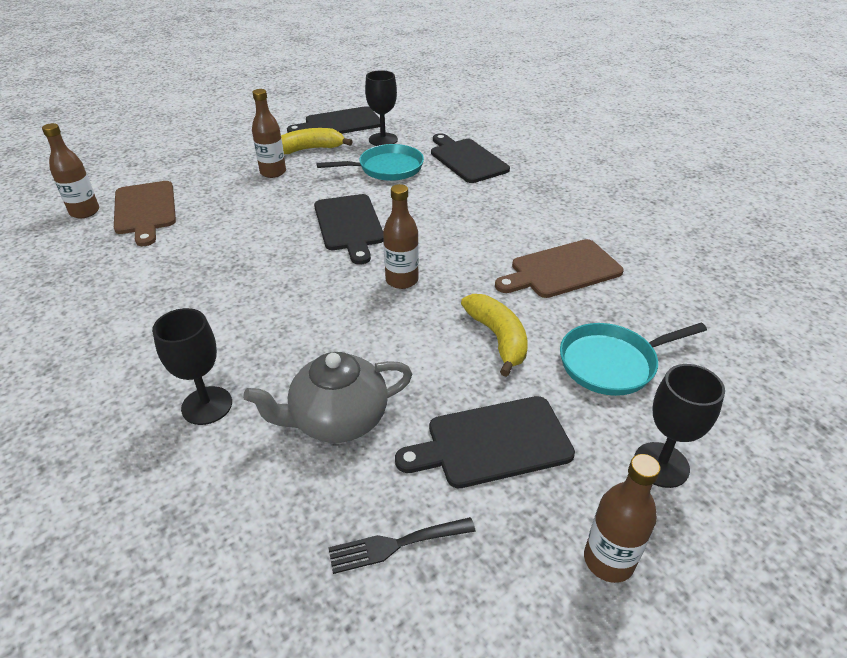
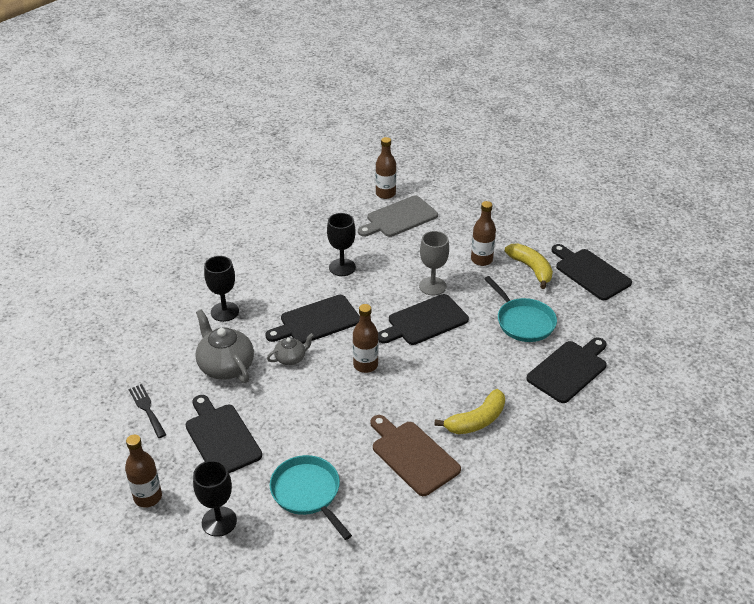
camera: 75 degrees right, 0 degrees up
brown cutting board [114,181,176,246] -> grey cutting board [358,196,438,237]
black goblet [365,70,398,146] -> black goblet moved to [327,213,356,276]
yellow banana [461,294,528,377] -> yellow banana moved to [434,389,505,434]
none -> black cutting board [265,295,360,344]
none -> grey teapot [267,333,314,365]
none -> grey goblet [419,231,449,296]

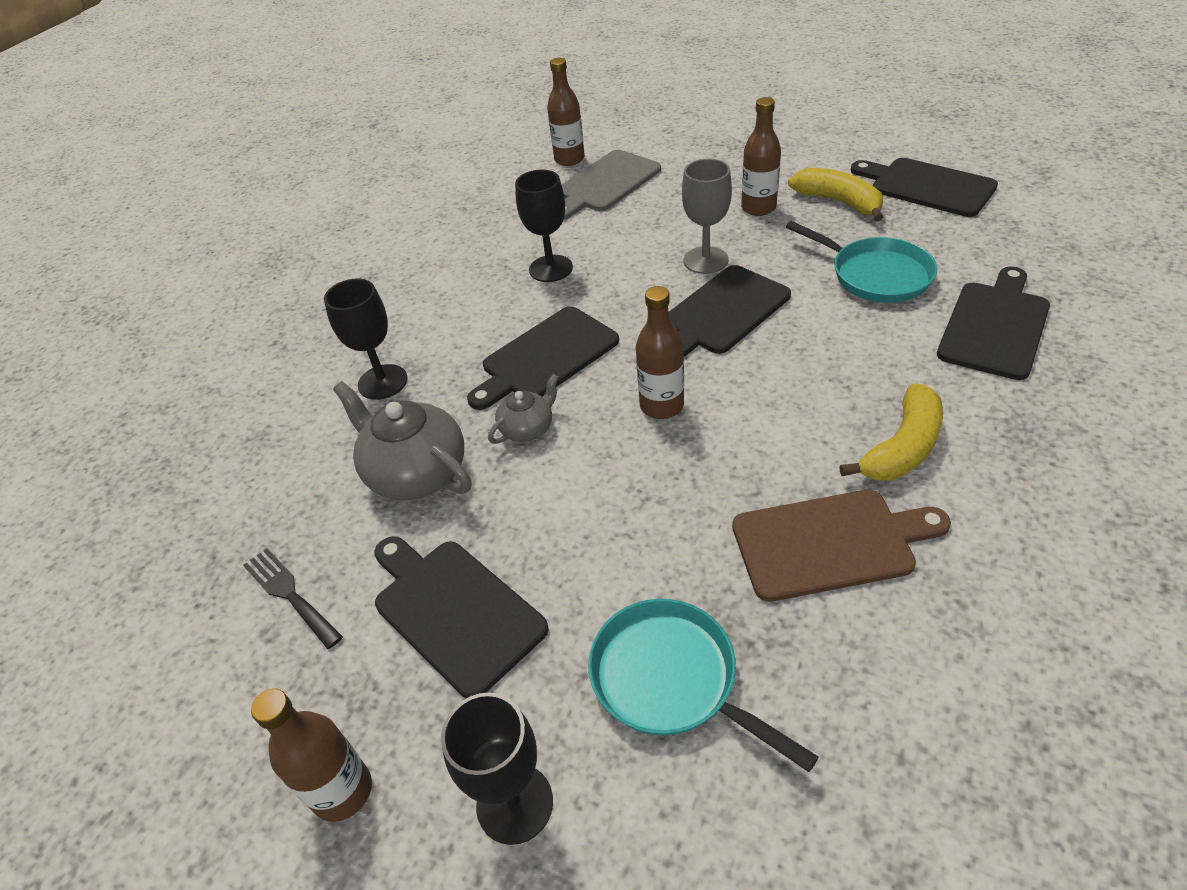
camera: 10 degrees left, 5 degrees up
brown cutting board [370,415,461,496] -> brown cutting board turned 135 degrees clockwise [732,490,951,602]

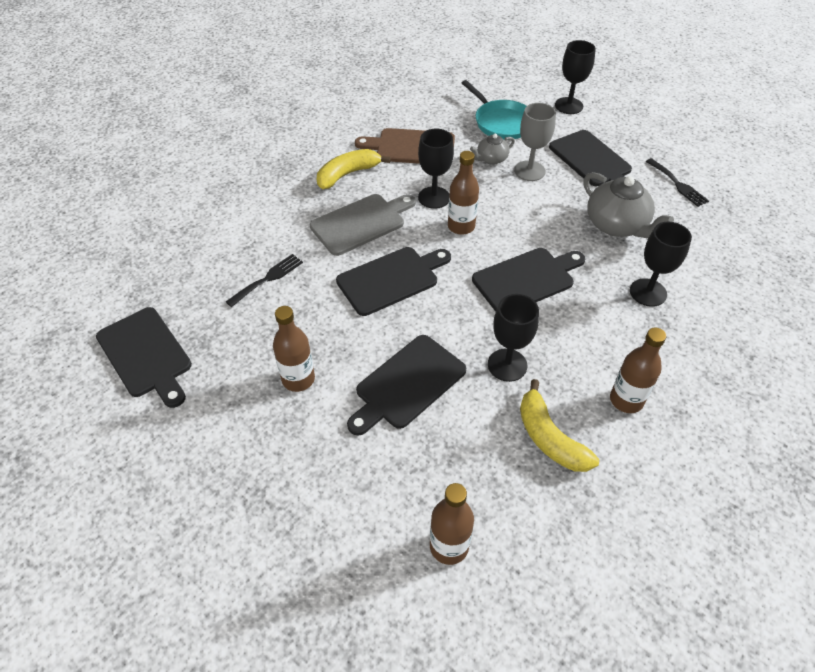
camera: 170 degrees left, 5 degrees up
brown bottle [251,688,372,822] -> brown bottle moved to [610,328,666,413]
grey teapot [488,374,559,444] -> grey teapot moved to [470,134,515,165]
grey cutting board [562,150,661,220] -> grey cutting board moved to [310,194,416,256]
grey goblet [682,159,732,274] -> grey goblet moved to [514,103,556,181]
turquoise pan [786,221,937,303] -> black fork [226,254,303,307]
yellow banana [788,168,883,221] -> yellow banana moved to [520,379,599,472]
black cutting board [937,266,1050,380] -> black cutting board moved to [347,335,466,436]
none -> black goblet [418,129,454,209]

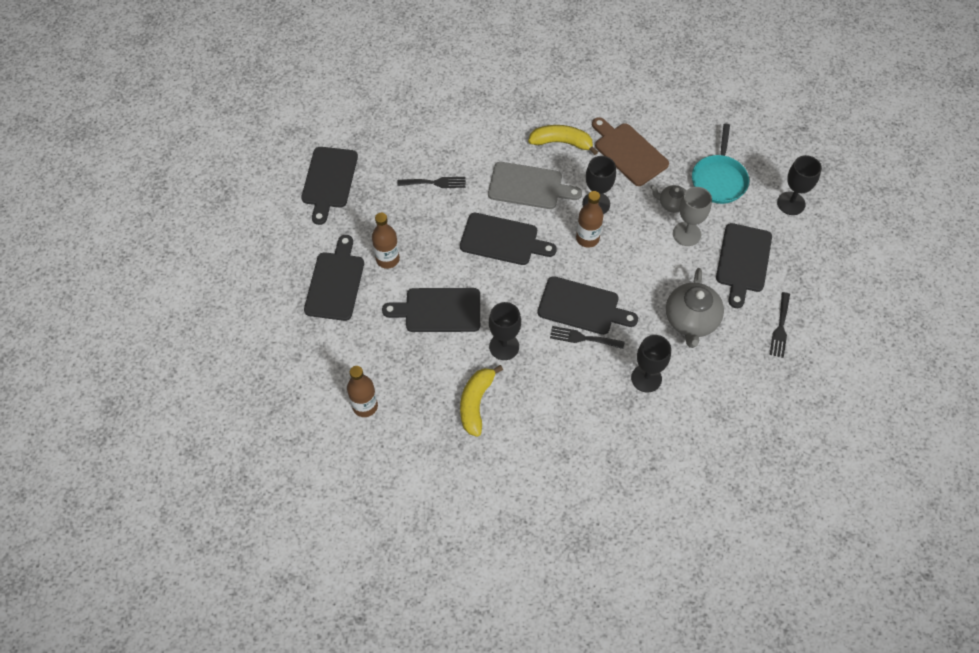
camera: 45 degrees right, 10 degrees up
brown bottle [610,328,666,413] -> none
none -> black cutting board [304,235,364,321]
none -> black fork [550,326,624,349]

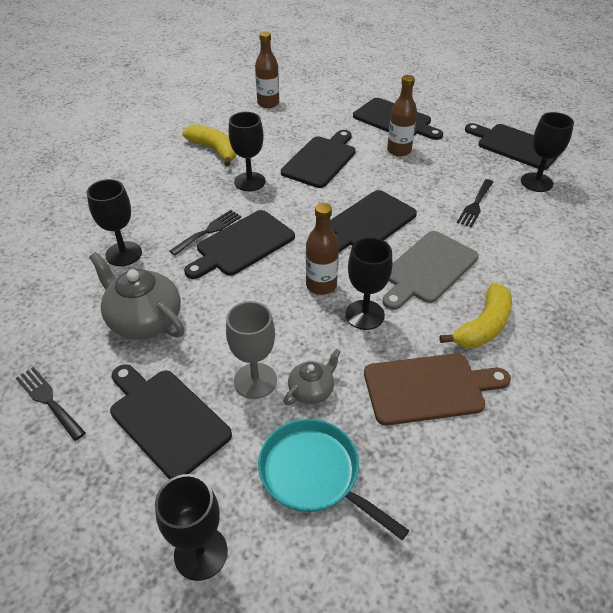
camera: 120 degrees right, 15 degrees down
none -> black goblet [521,112,574,192]

